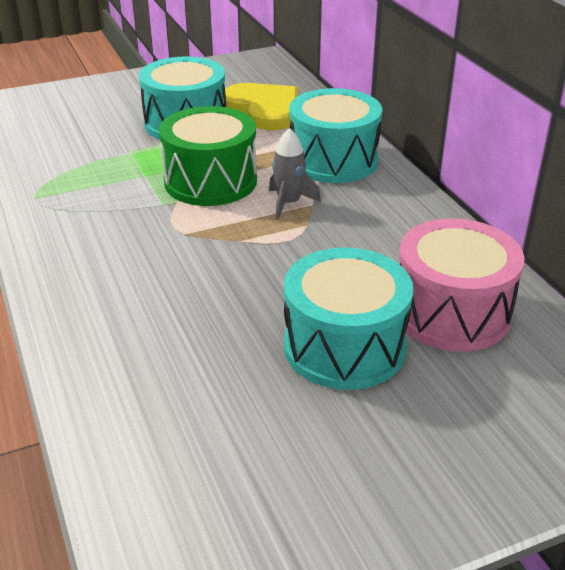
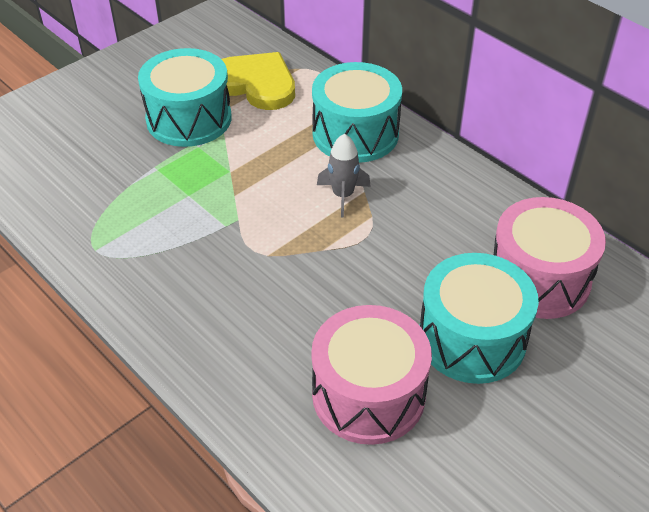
camera: 20 degrees left, 10 degrees up
green drum [159,106,257,206] -> none
none -> pink drum [311,305,432,445]

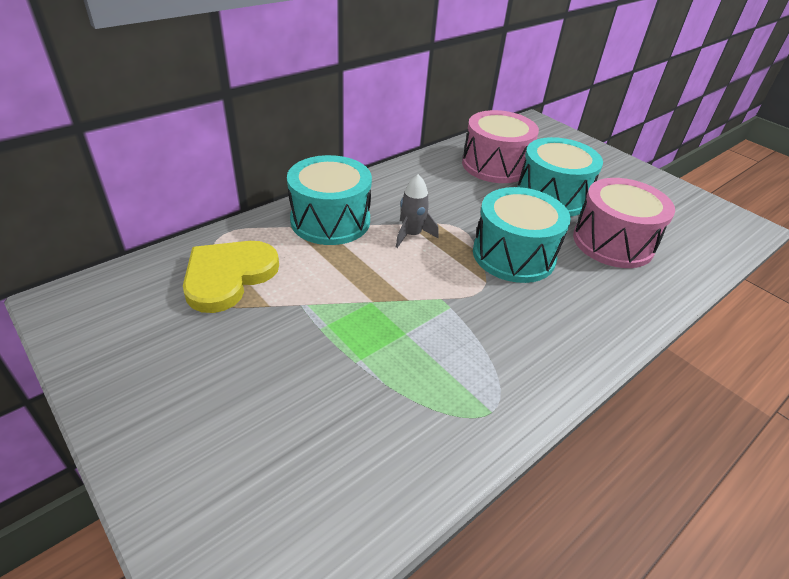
camera: 90 degrees left, 5 degrees down
turquoise drum [138,48,231,147] -> turquoise drum moved to [473,187,571,283]

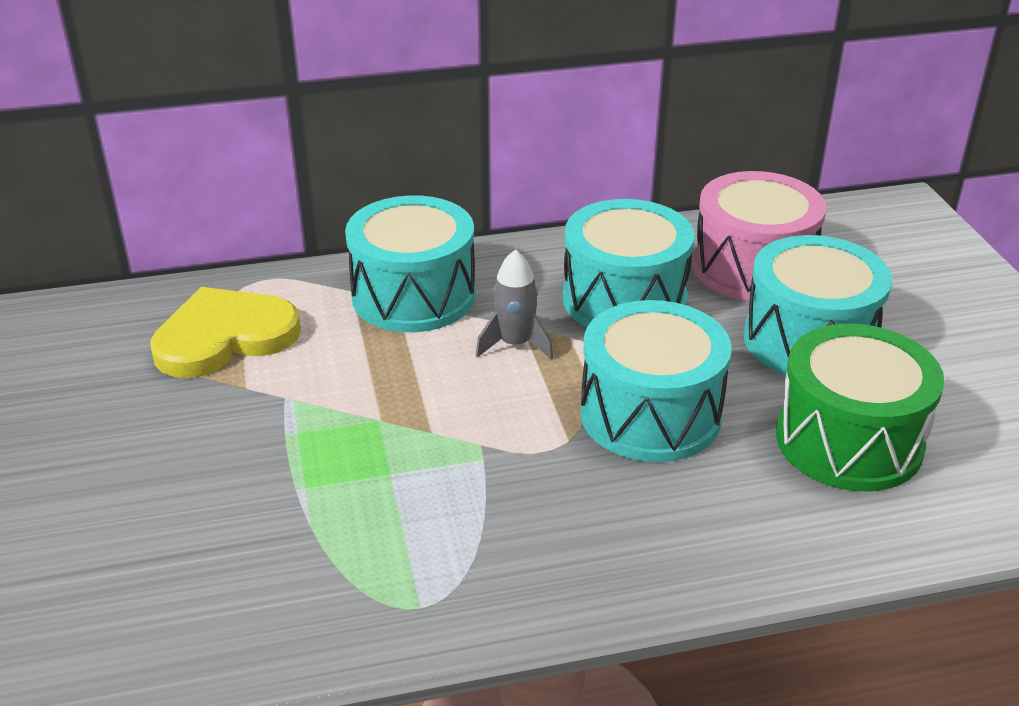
camera: 30 degrees right, 5 degrees down
pink drum [573,178,675,268] -> green drum [776,324,944,491]
none -> turquoise drum [563,199,694,327]

